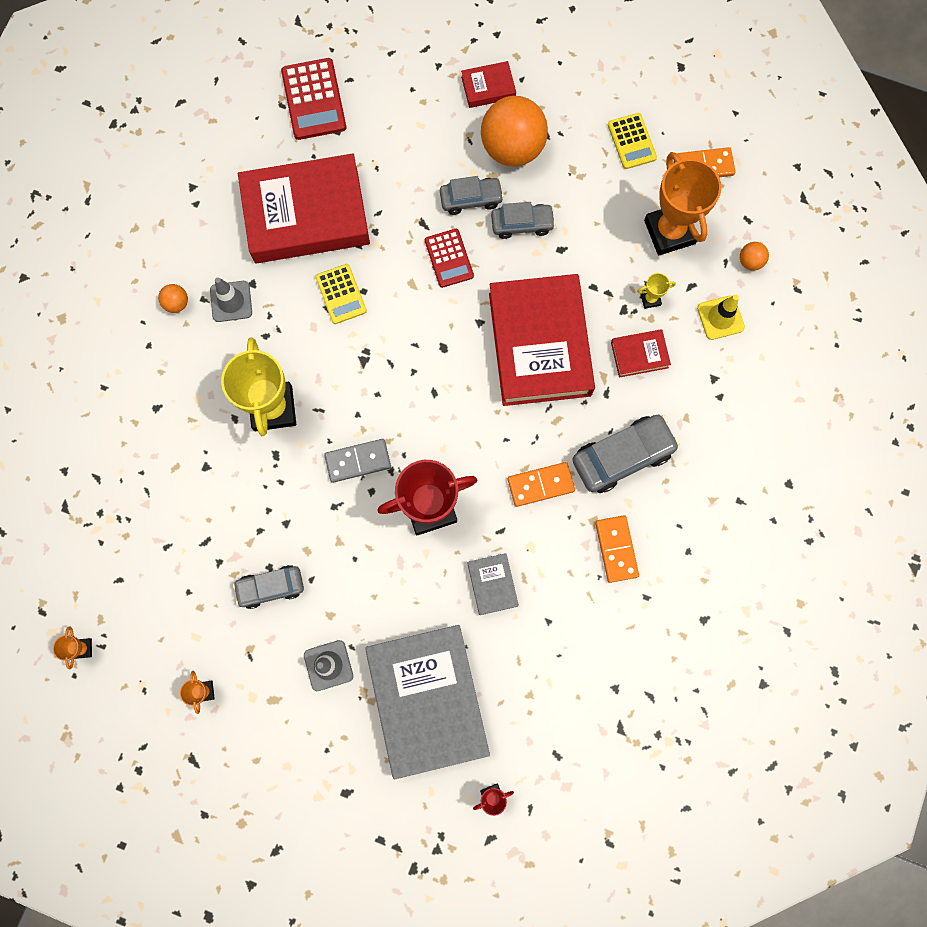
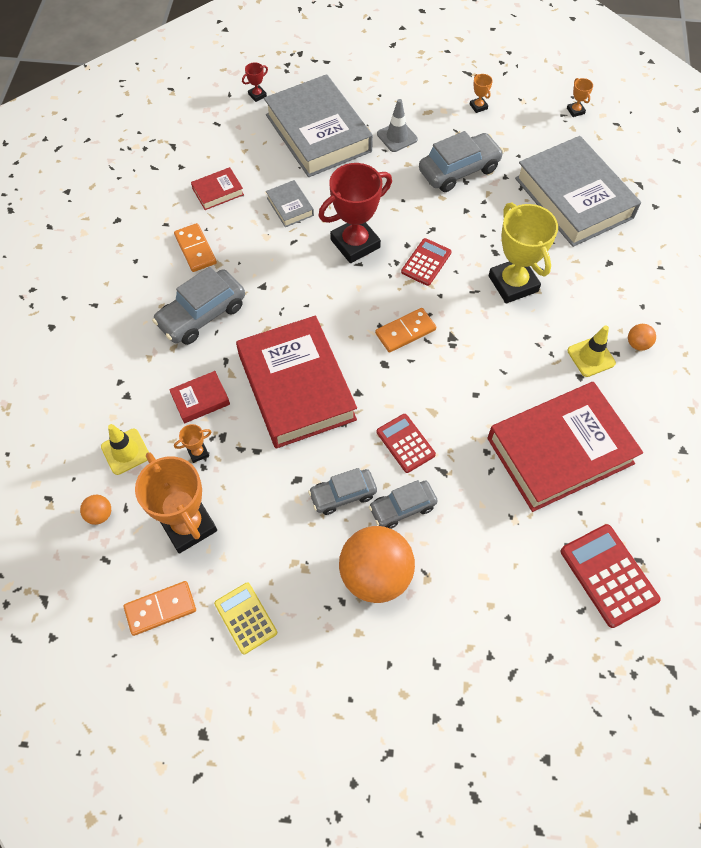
camera: 165 degrees right, 15 degrees down
grey traffic cone [210,277,252,322] -> yellow traffic cone [567,325,616,377]
grey car [233,565,304,609] -> grey car [419,131,504,192], size x1.56
yellow calculator [315,264,367,324] -> none
grey domino [324,439,391,483] -> red calculator [401,238,452,286]
red book [461,61,516,108] -> red book moved to [191,167,244,210]
orange domino [508,462,575,507] -> orange domino moved to [375,308,436,353]
yellow trophy [637,273,676,309] -> orange trophy [174,424,211,463]
none -> grey book [515,136,641,247]

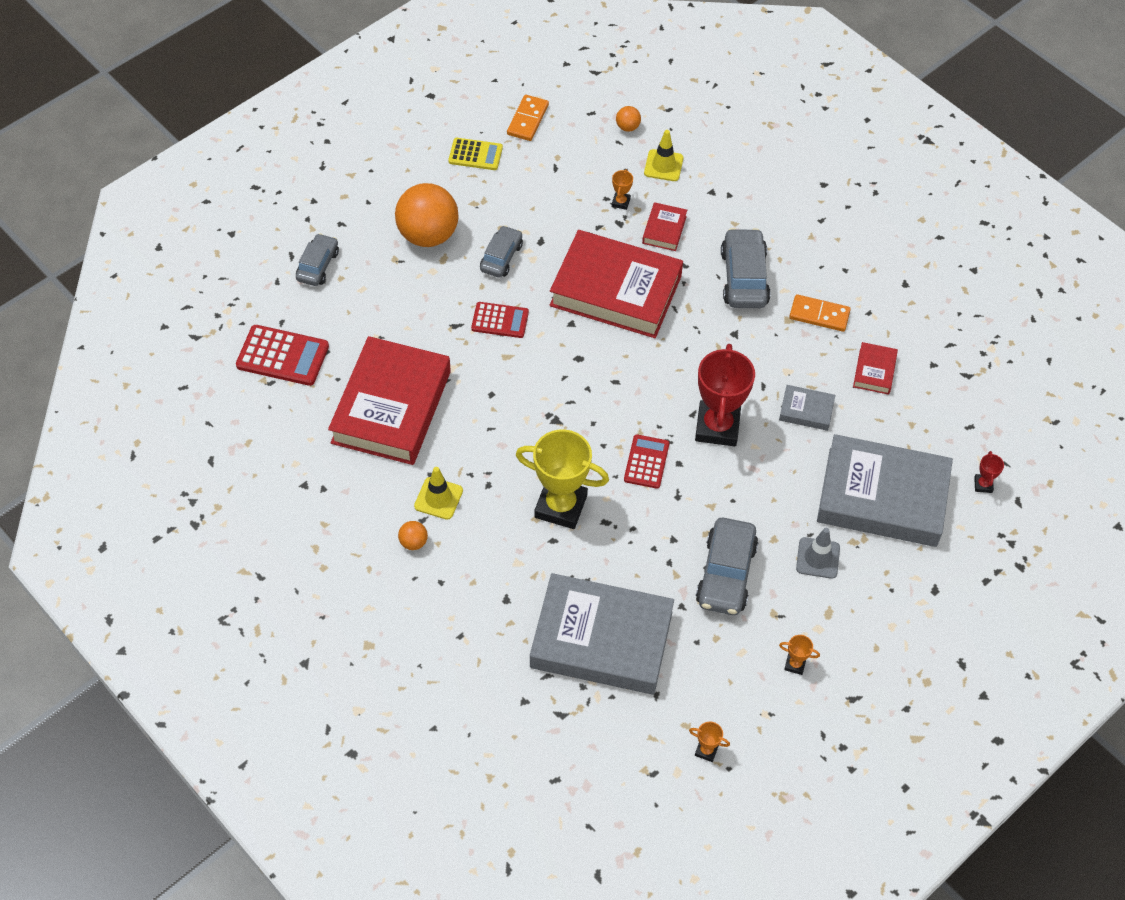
camera: 130 degrees right, 5 degrees down
orange trophy [135,452,217,554] -> none
grey car [369,480,438,529] -> grey car moved to [296,233,339,286]
orange domino [375,308,436,353] -> none
red calculator [401,238,452,286] -> red calculator turned 150 degrees counterclockwise [624,434,669,489]

